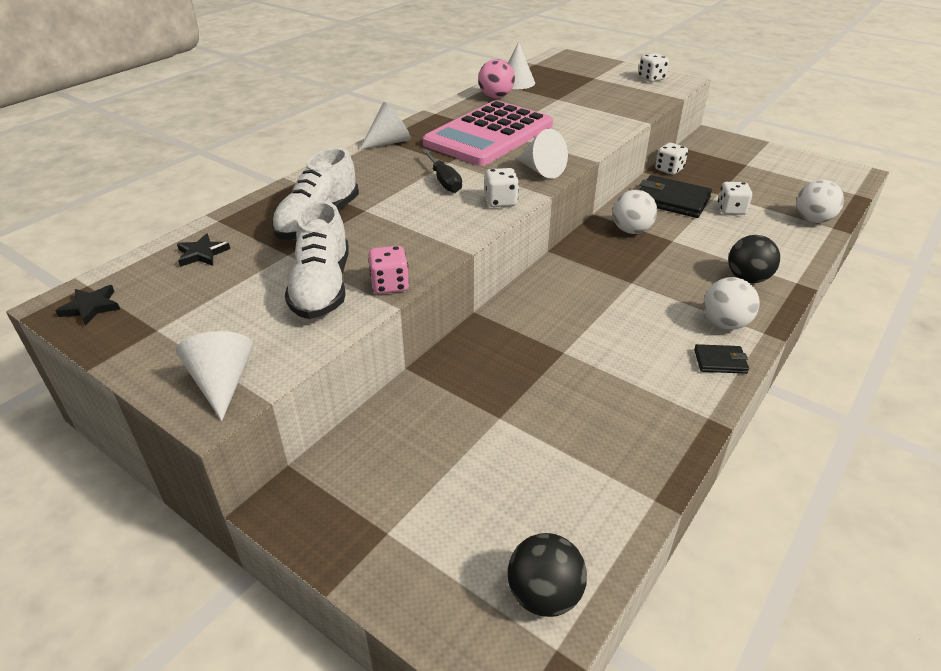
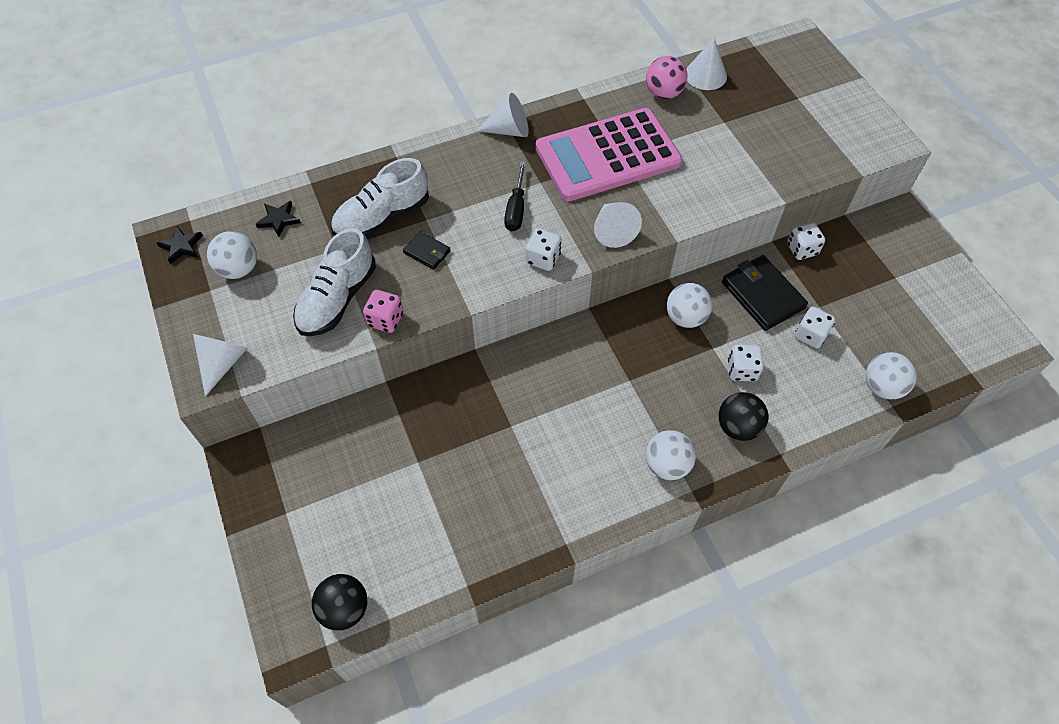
camera: 30 degrees right, 20 degrees up
white dice [638,53,669,82] -> white dice moved to [728,345,764,381]
black wallet [694,344,749,374] -> black wallet moved to [403,231,451,270]
none -> white ball [207,231,257,279]

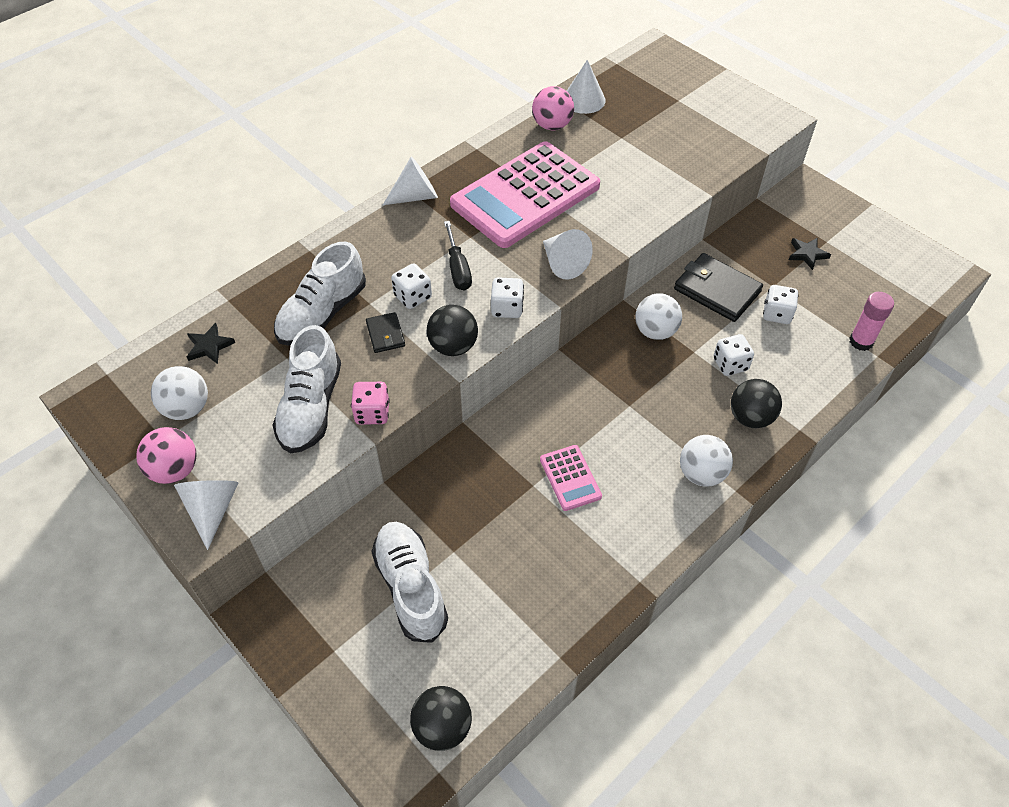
camera: 20 degrees left, 5 degrees down
black star [157,226,203,264] -> black star moved to [789,237,831,270]
black wallet [403,231,451,270] -> black wallet turned 60 degrees clockwise [366,312,405,353]
white dice [787,222,825,260] -> white dice moved to [391,263,432,309]
white ball [866,352,917,400] -> pink glue stick [849,292,894,351]
none -> pink ball [136,427,197,484]
none -> white shoe [371,522,448,643]
none -> black ball [427,305,478,356]
none -> pink calculator [540,445,602,511]

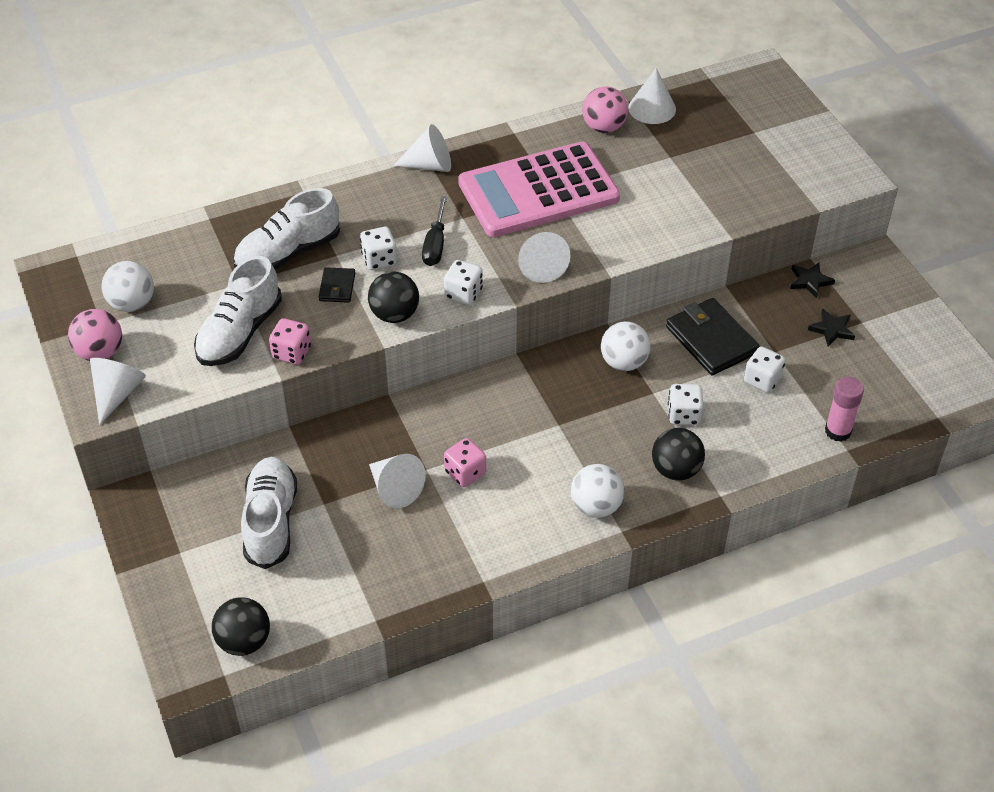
camera: 20 degrees right, 5 degrees down
black star [187,323,235,364] -> black star moved to [790,263,835,298]
pink calculator [540,445,602,511] -> pink dice [444,438,486,487]
none -> white cone [369,454,426,508]

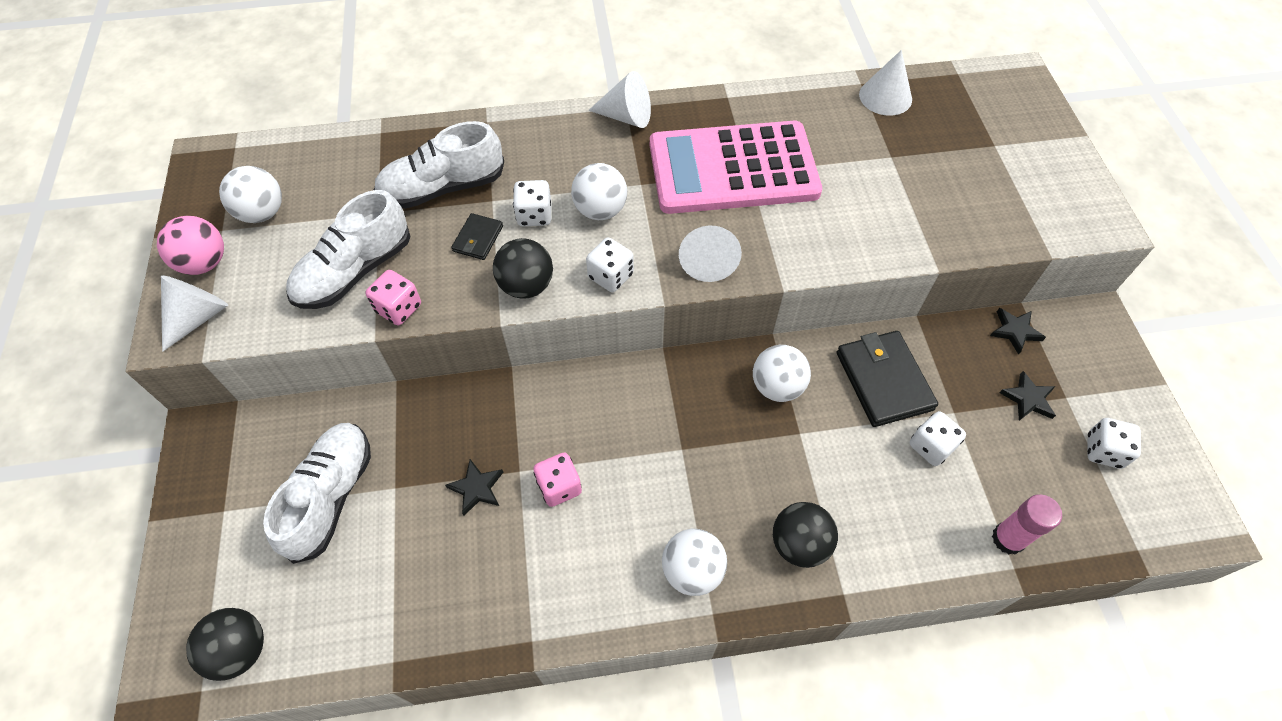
camera: 15 degrees right, 10 degrees up
white cone [369,454,426,508] -> black star [445,459,503,516]
black screwdriver [422,196,447,266] -> white ball [571,163,627,220]
pink ball [582,86,628,133] -> none
white dice [668,384,703,425] -> white dice moved to [1087,418,1141,469]

